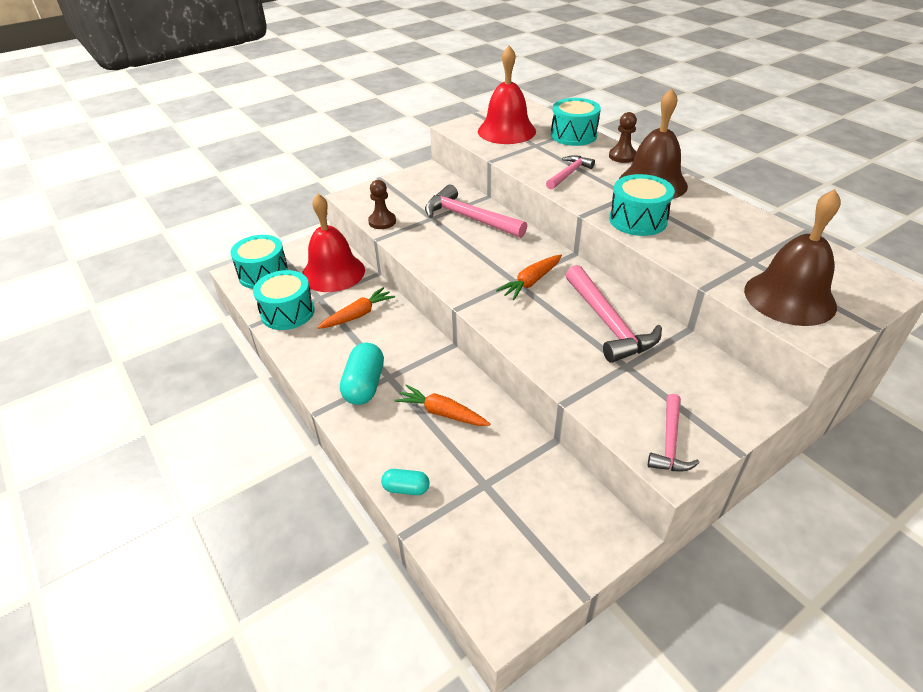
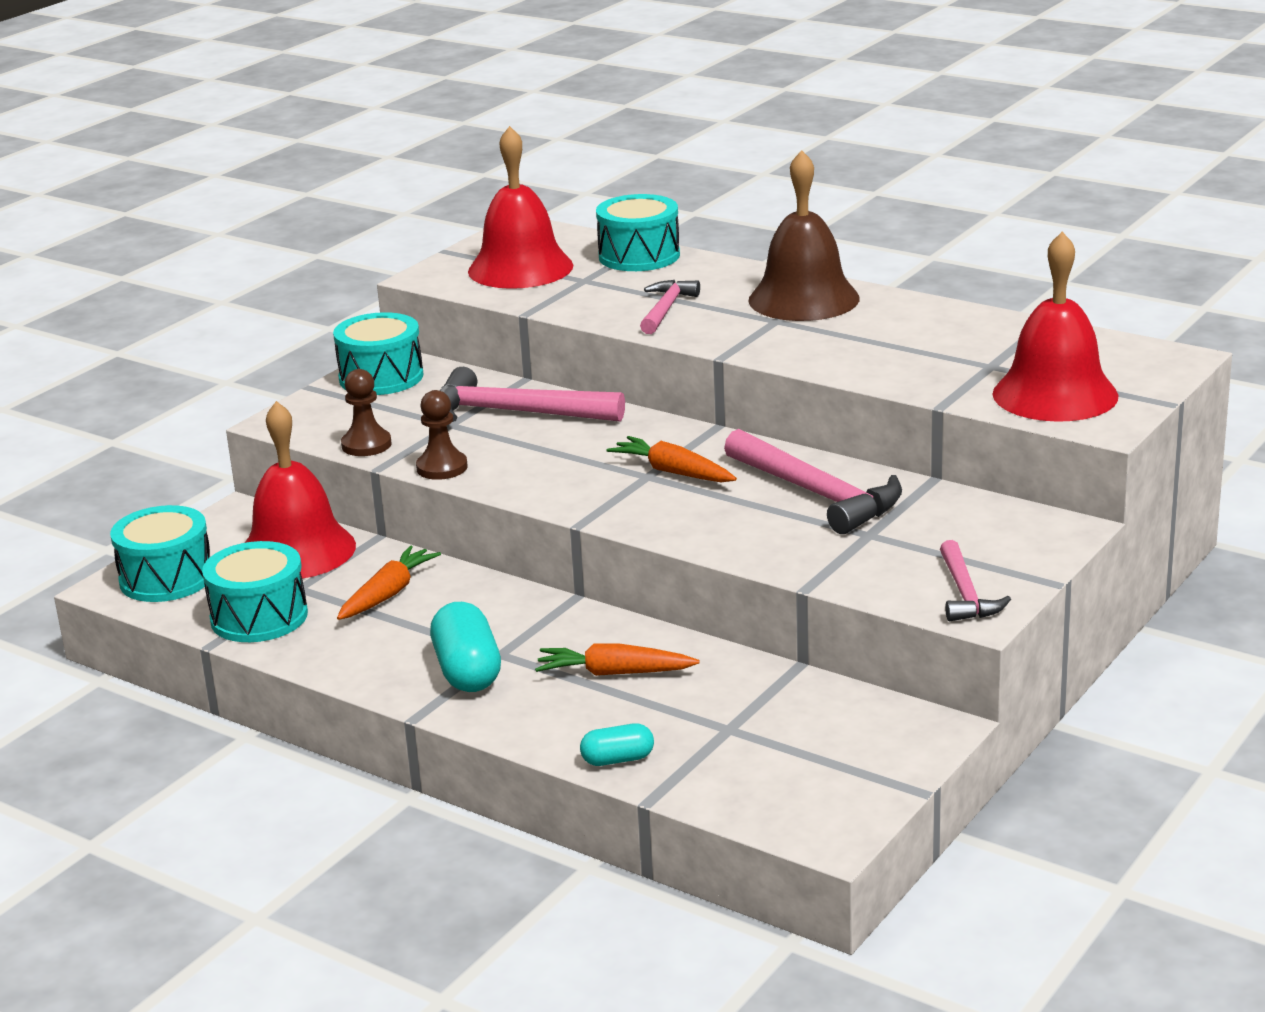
camera: 20 degrees left, 15 degrees down
orange carrot [496,255,562,300] -> orange carrot turned 105 degrees clockwise [606,436,737,482]
brown pawn [609,112,637,163] -> brown pawn moved to [416,390,467,480]
turquoise drum [609,174,675,236] -> turquoise drum moved to [333,312,424,395]
brown bell [744,189,841,326] -> red bell [992,231,1119,422]

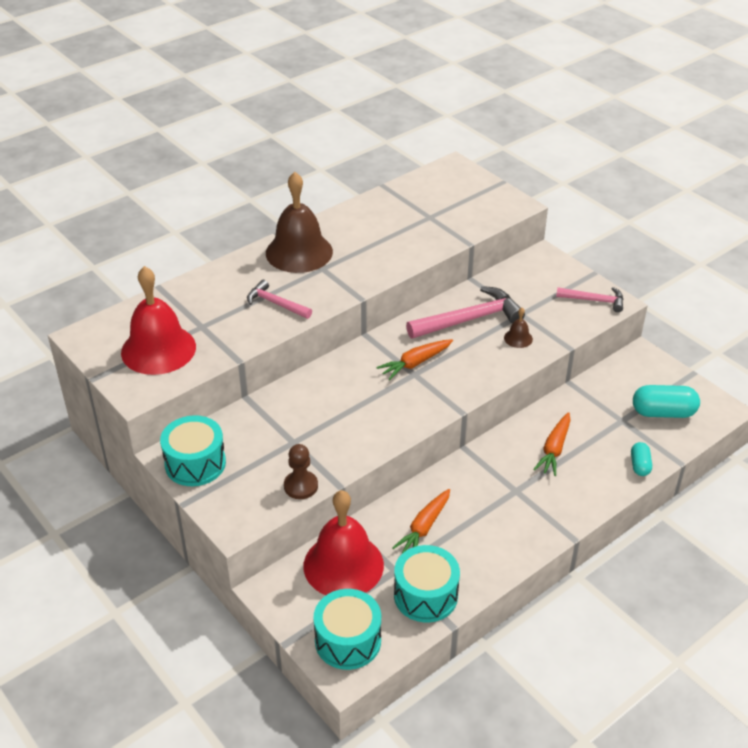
camera: 75 degrees left, 15 degrees up
orange carrot [337,546,441,620] -> orange carrot turned 105 degrees counterclockwise [392,489,450,553]
brown pawn [416,390,467,480] -> none
turquoise capsule [430,602,501,692] -> turquoise capsule moved to [633,385,700,418]
pink hammer [440,367,625,422] -> none
turquoise drum [596,194,680,271] -> none
red bell [992,231,1119,422] -> none
none -> brown bell [504,308,533,348]

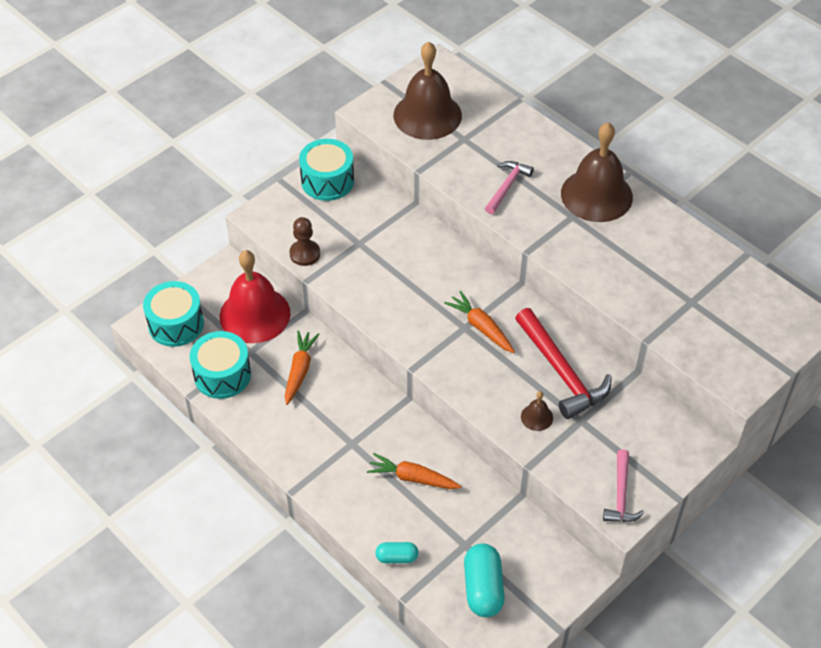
camera: 85 degrees right, 10 degrees up
red bell [121,266,196,375] -> brown bell [394,41,462,140]
orange carrot [392,489,450,553] -> orange carrot turned 75 degrees clockwise [285,330,319,405]
pink hammer [406,286,525,339] -> red hammer [515,308,612,419]

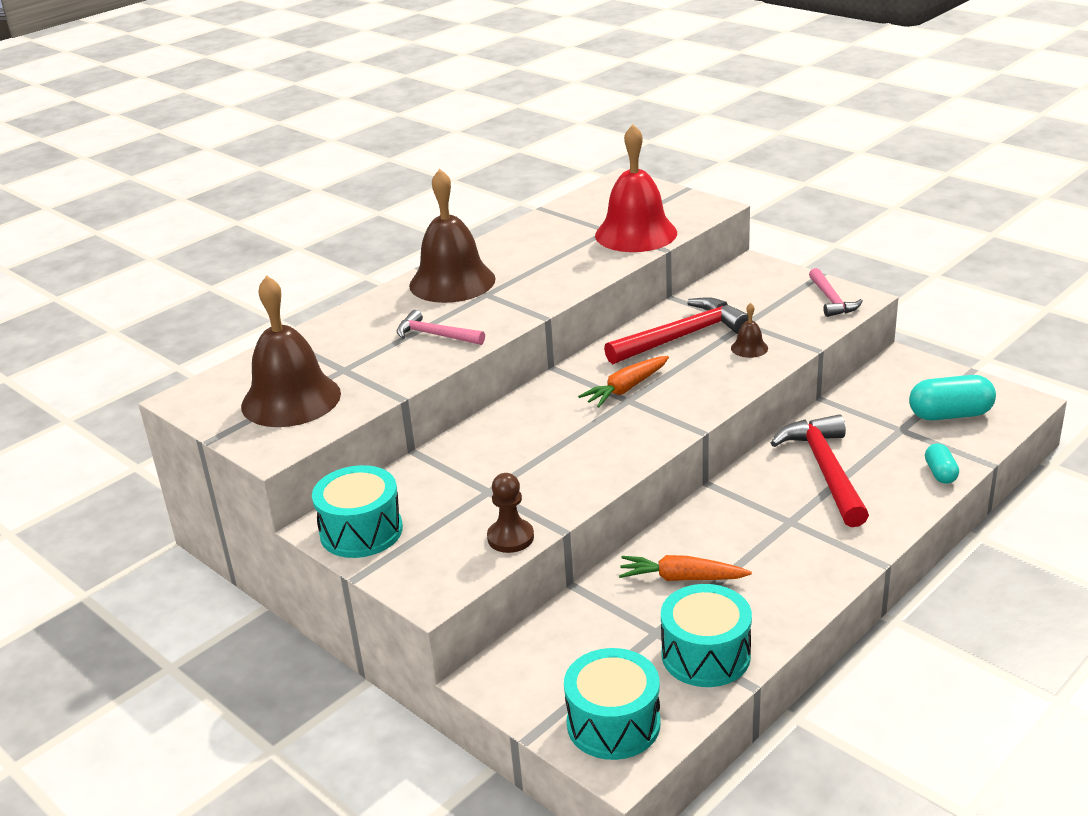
camera: 90 degrees left, 20 degrees down
red bell [219,250,291,343] -> red bell moved to [595,124,677,252]
orange carrot [367,453,462,489] -> red hammer [771,414,869,527]
pink hammer [603,449,644,522] -> pink hammer turned 75 degrees clockwise [809,268,863,317]

